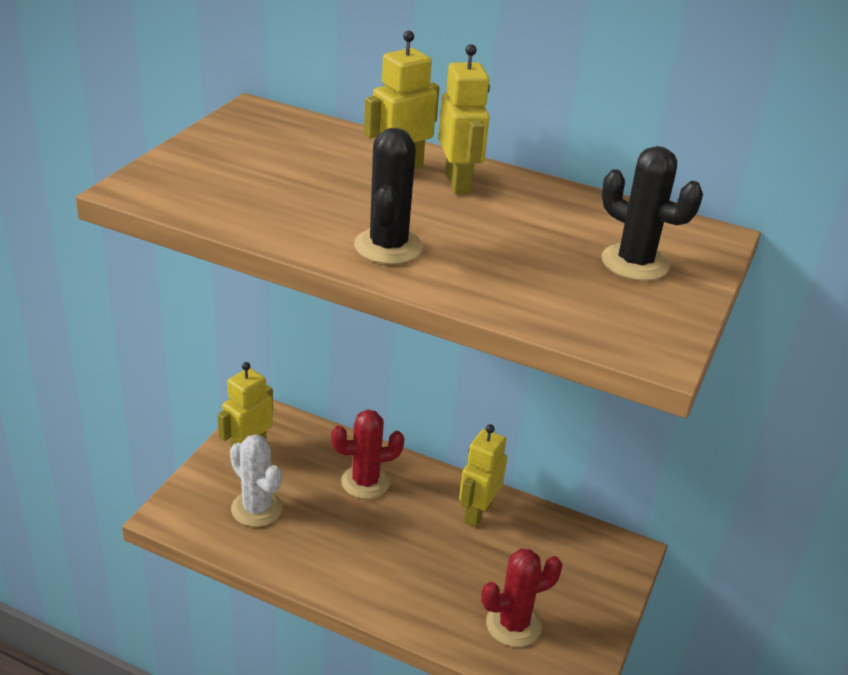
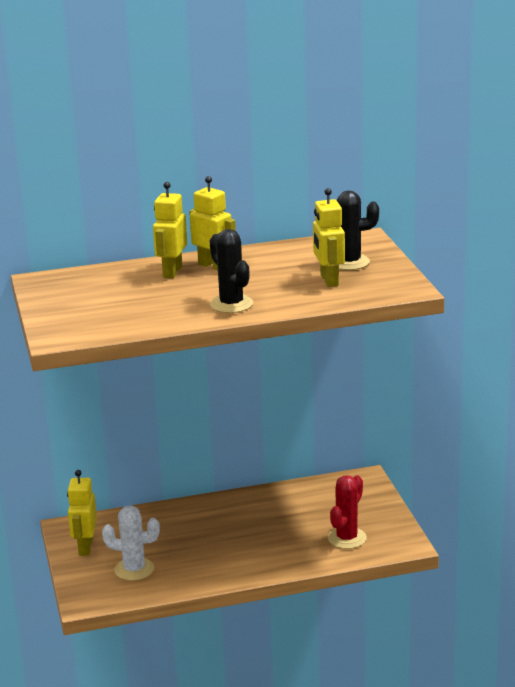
camera: 35 degrees left, 10 degrees down
red cactus [331,409,404,499] -> none
yellow robot [459,424,507,527] -> yellow robot moved to [313,188,345,287]

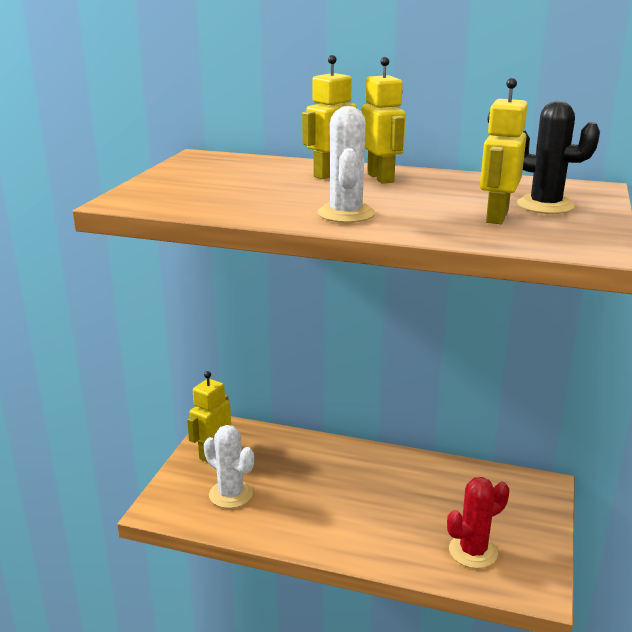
camera: 30 degrees right, 0 degrees up
black cactus [209,229,253,313] -> white cactus [317,106,375,223]

